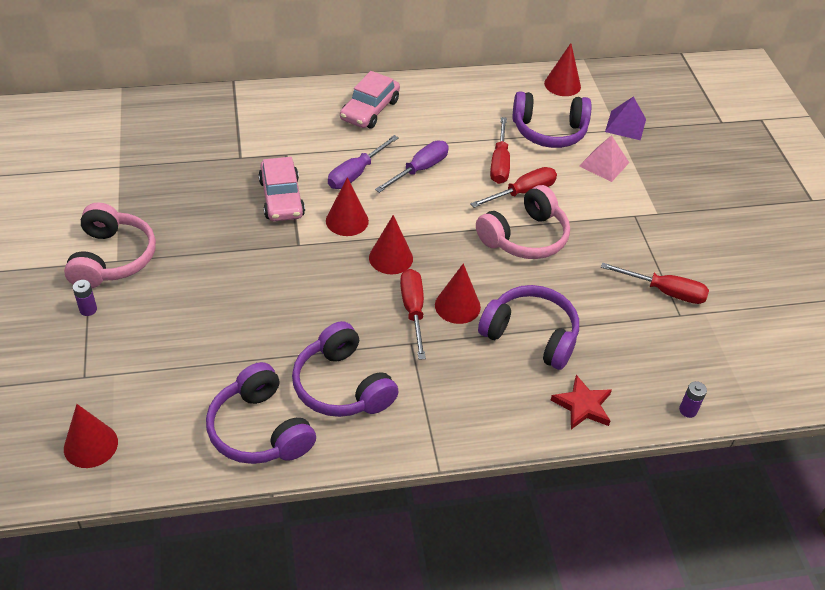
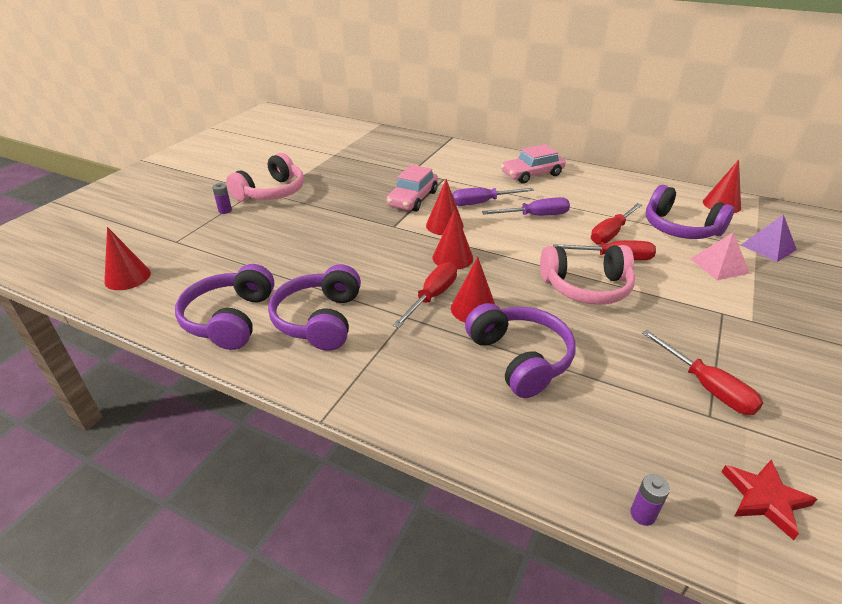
camera: 40 degrees right, 10 degrees down
red star [550,375,612,429] -> red star moved to [722,460,817,540]

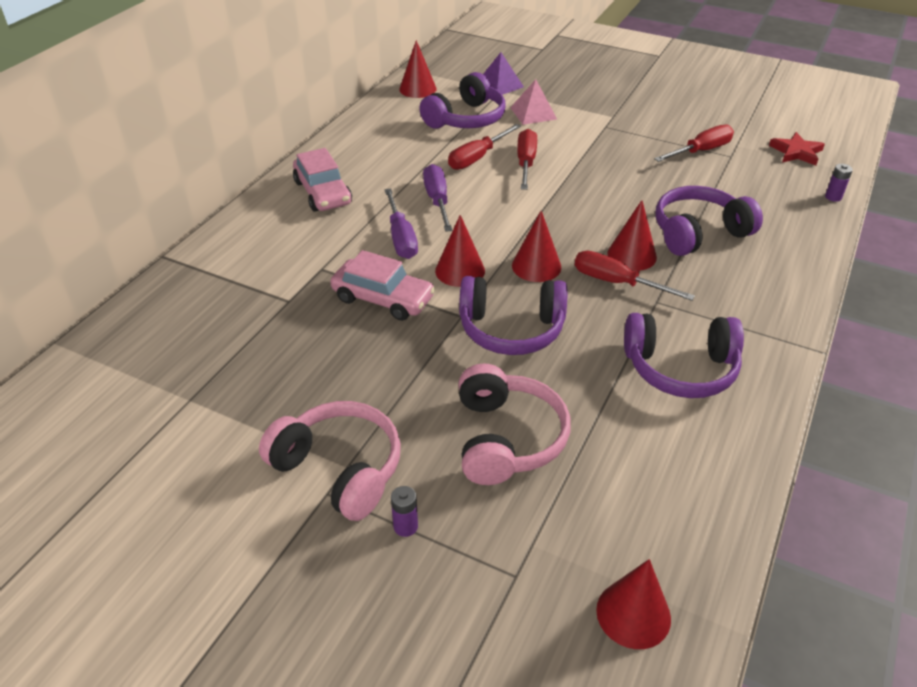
camera: 90 degrees left, 5 degrees up
purple headphones [175,264,274,350] -> purple headphones moved to [459,276,567,355]
pink headphones [540,245,635,305] -> pink headphones moved to [458,363,571,485]
red screwdriver [591,203,642,244] -> red screwdriver turned 90 degrees clockwise [448,124,521,170]

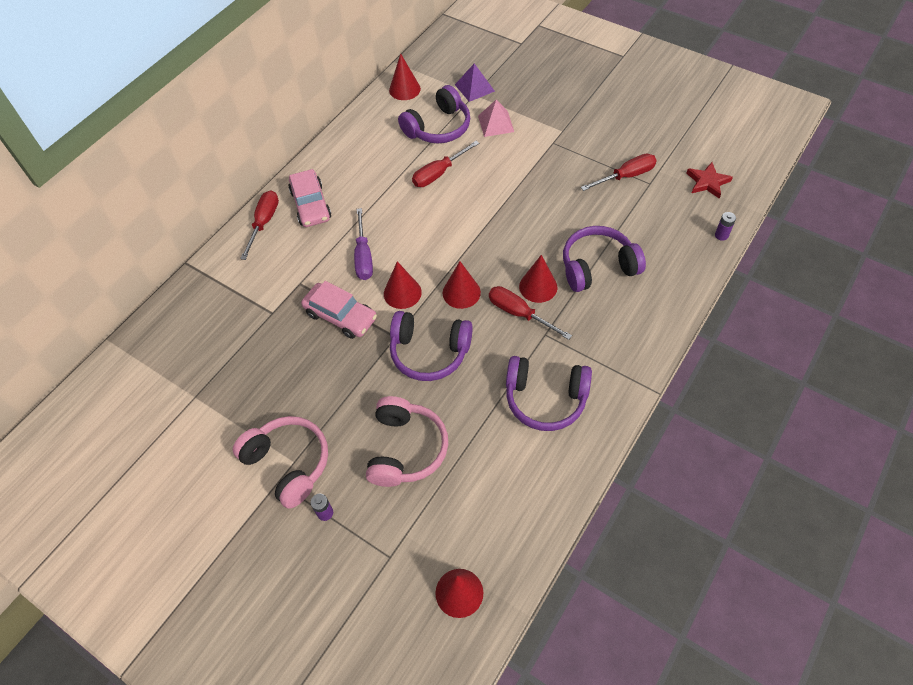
camera: 10 degrees right, 15 degrees up
purple screwdriver [423,164,452,232] -> none
red screwdriver [517,129,537,190] -> red screwdriver moved to [240,190,279,260]

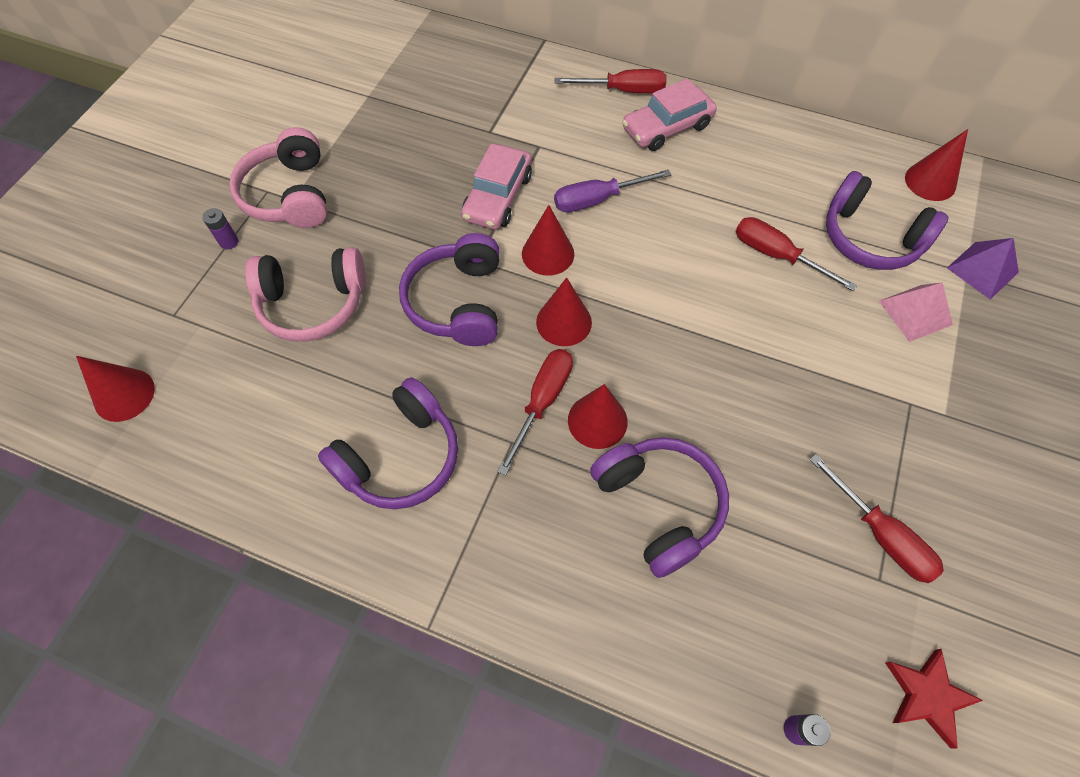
camera: 75 degrees right, 5 degrees up
pink headphones [233,416,328,509] -> pink headphones turned 135 degrees clockwise [229,127,327,228]
purple headphones [506,356,592,431] -> purple headphones turned 135 degrees counterclockwise [318,377,458,509]

